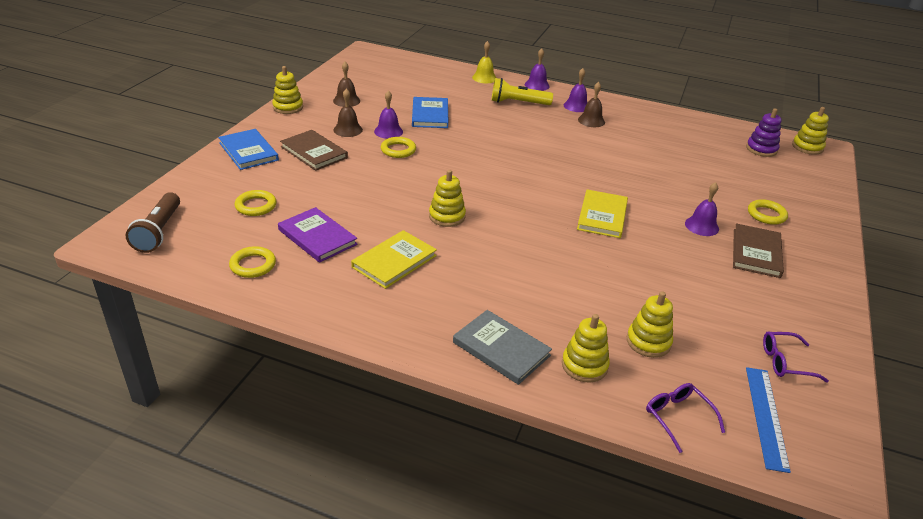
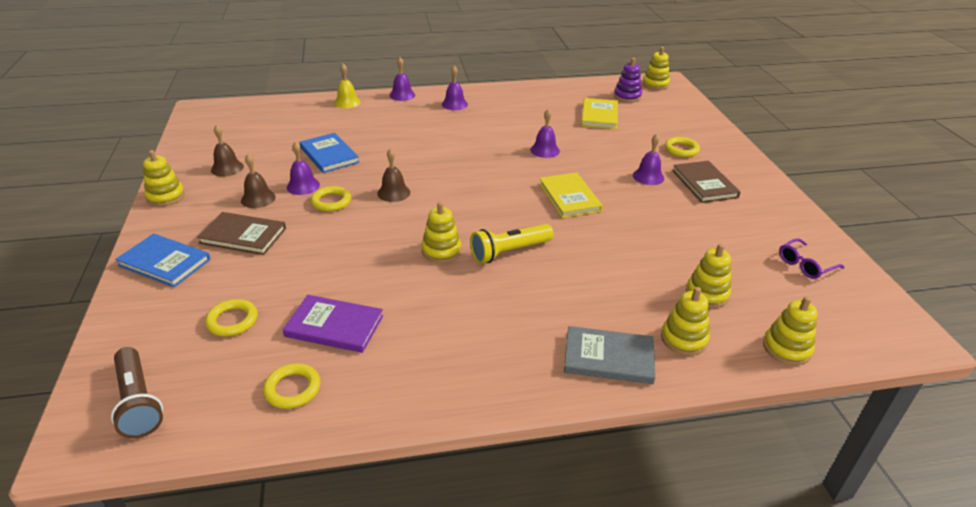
camera: 30 degrees left, 0 degrees up
yellow book [351,230,437,289] -> yellow book moved to [581,98,618,129]
yellow flashlight [491,78,553,105] -> yellow flashlight moved to [470,224,554,264]
brown bell [578,82,605,127] -> brown bell moved to [377,148,410,202]
purple glasses [646,383,725,453] -> yellow stacking toy [763,296,817,365]
blue ruler [746,367,791,473] -> none
none -> purple bell [530,109,560,158]

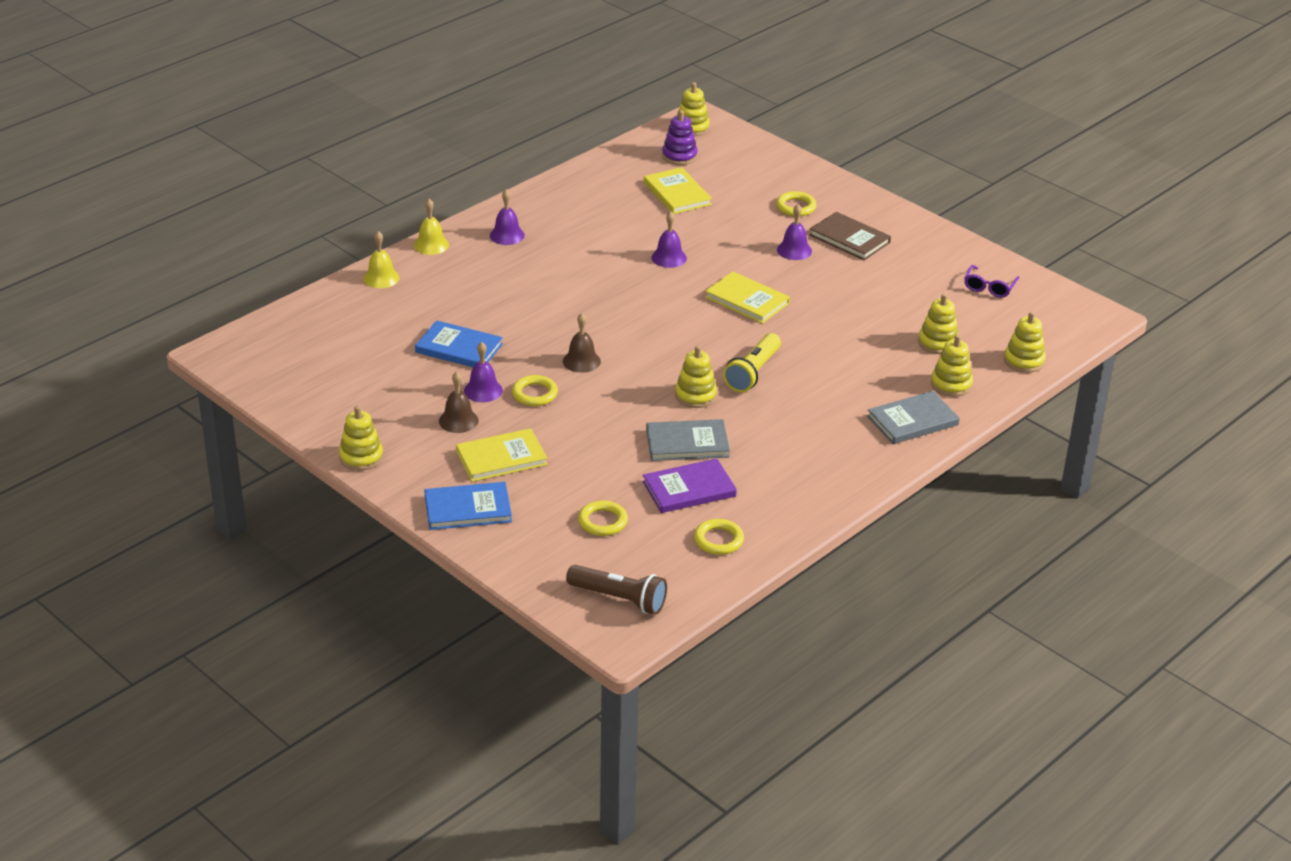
camera: 35 degrees left, 0 degrees up
brown book [197,212,286,255] -> yellow book [456,428,547,482]
brown bell [211,125,244,177] -> none
purple bell [390,57,415,101] -> yellow bell [414,199,449,255]
none -> grey book [646,419,730,461]

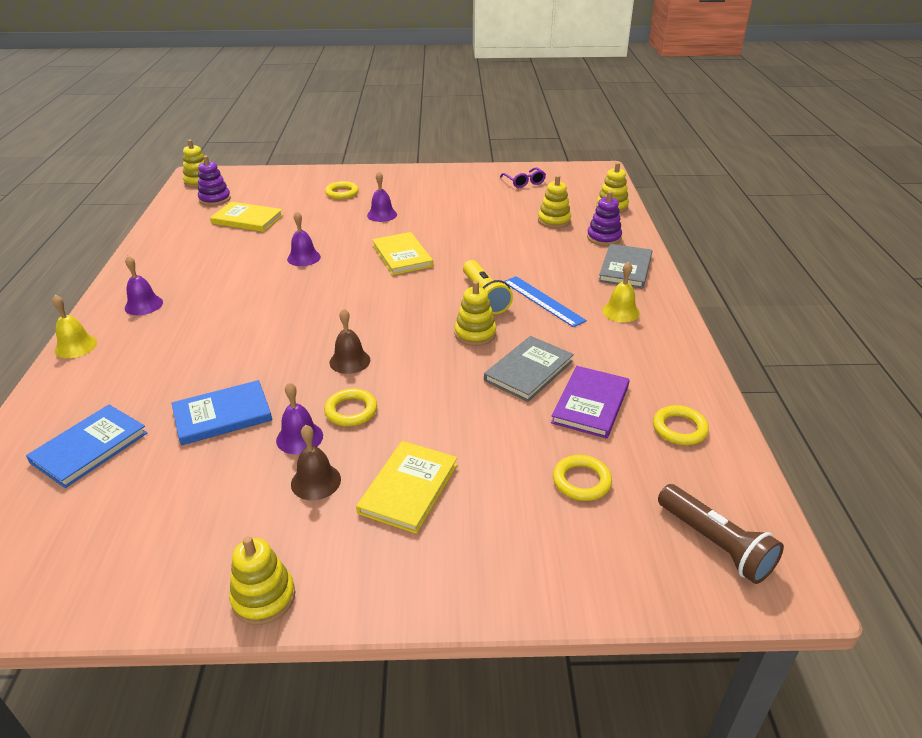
camera: 45 degrees left, 0 degrees up
yellow bell [363,231,400,288] -> yellow bell moved to [602,262,640,322]
blue book [425,482,512,530] -> blue book moved to [26,405,147,488]
brown flashlight [566,565,667,615] -> brown flashlight turned 75 degrees clockwise [658,484,784,584]
yellow book [705,271,790,324] -> yellow book turned 75 degrees clockwise [372,232,433,275]
brown book [810,212,891,260] -> none
yellow stacking toy [931,335,973,397] -> purple stacking toy [587,191,622,246]
none -> blue ruler [504,276,587,327]

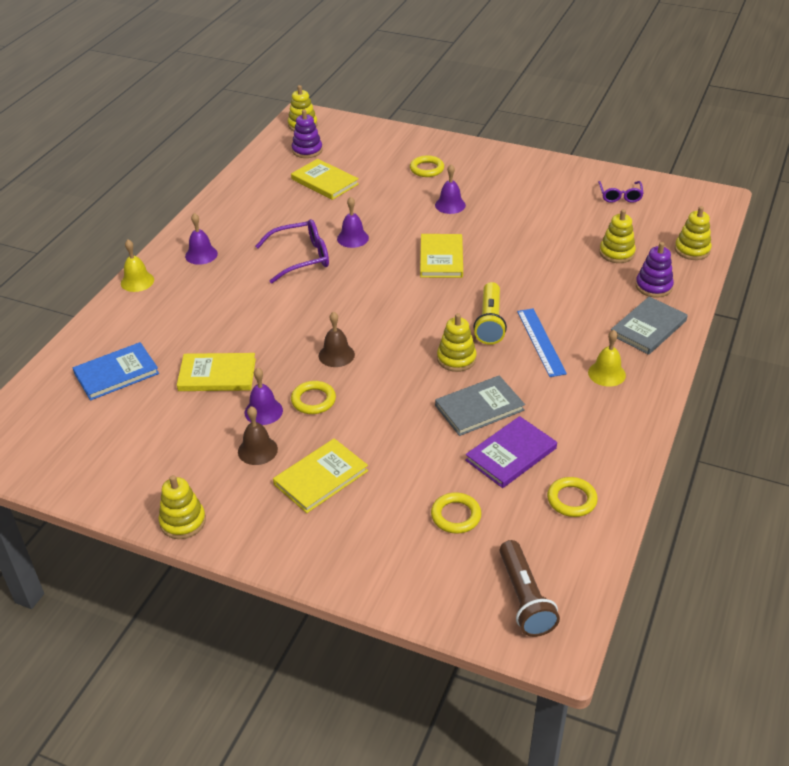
camera: 25 degrees right, 5 degrees up
blue book [172,380,272,445] -> yellow book [177,353,256,391]
none -> purple glasses [255,219,329,283]

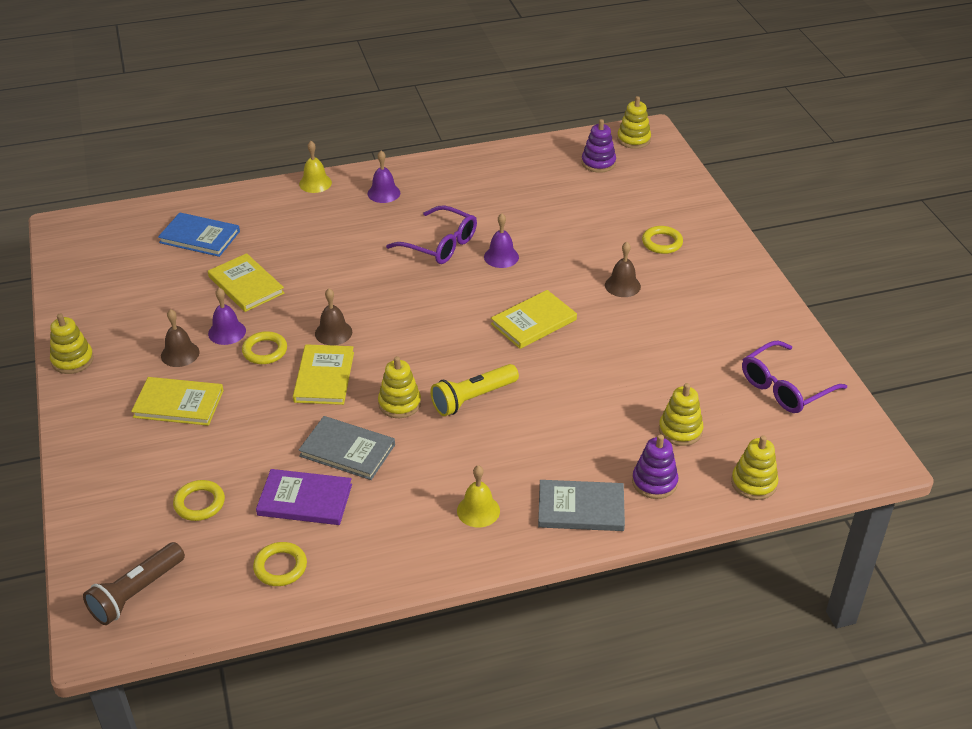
camera: 50 degrees right, 0 degrees up
yellow book [291,159,359,200] -> yellow book moved to [293,344,354,405]
purple bell [435,164,466,214] -> brown bell [605,242,641,297]
blue ruler [517,309,567,377] -> none
purple glasses [598,181,644,203] -> purple glasses [742,341,847,413], size x1.58

